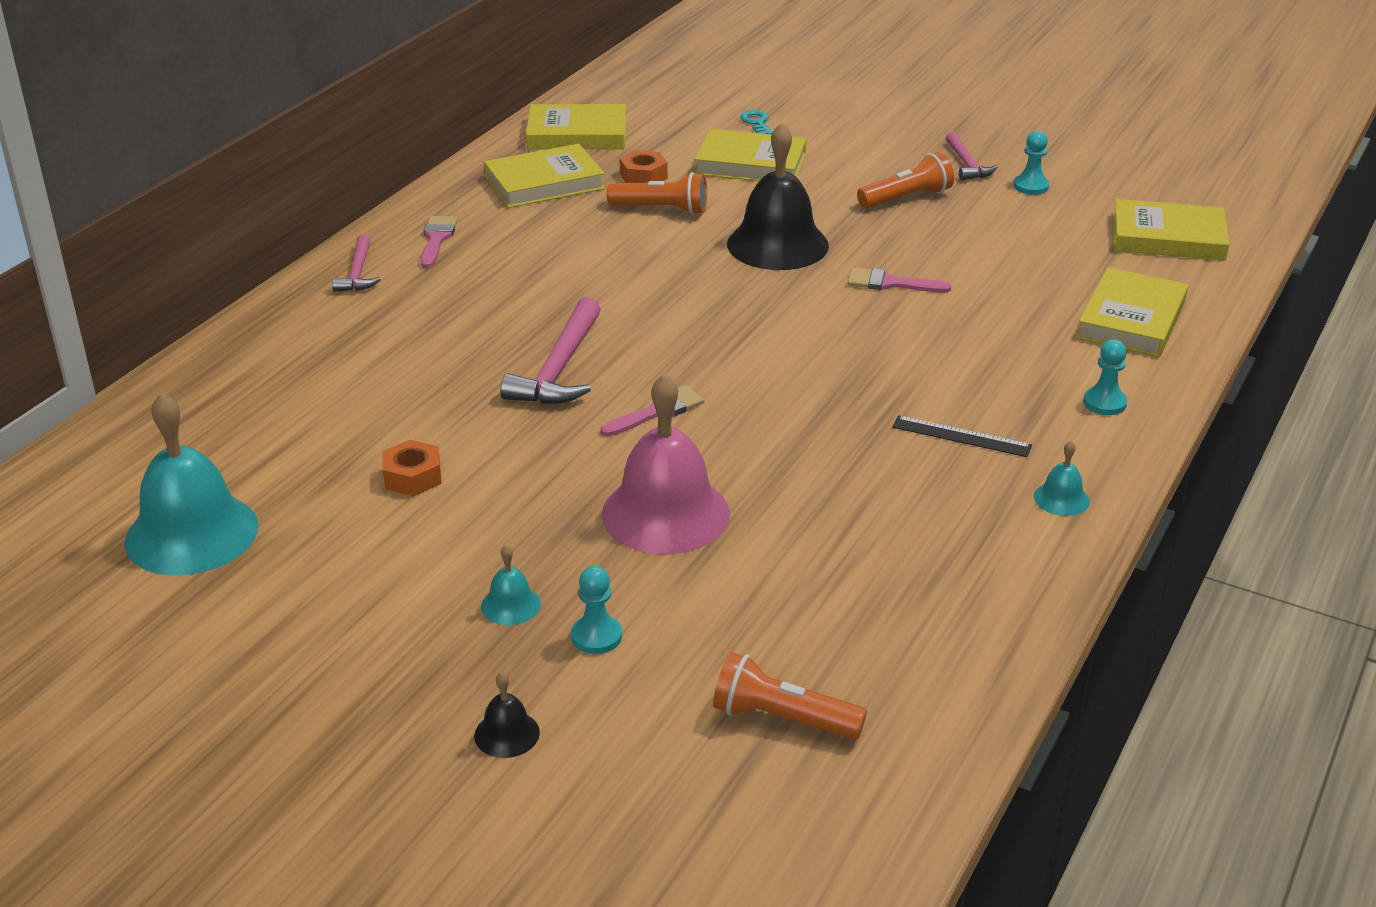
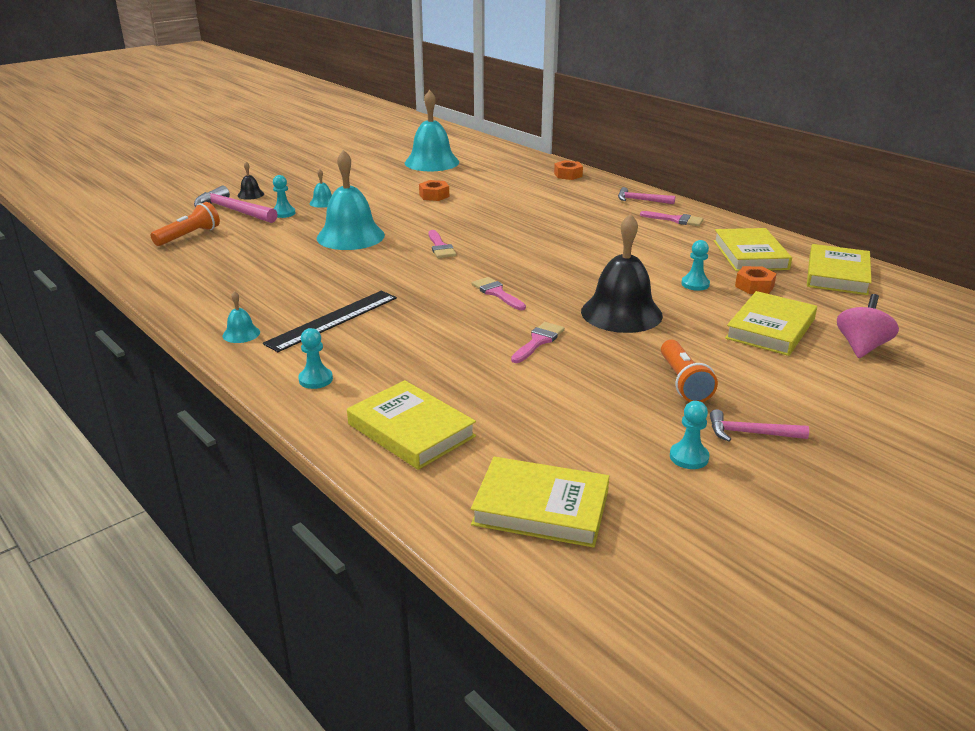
camera: 110 degrees right, 5 degrees down
pink hammer [500,297,601,404] -> pink hammer moved to [194,186,278,223]
pink bell [602,373,730,554] -> turquoise bell [317,150,385,250]
orange flashlight [607,172,707,215] -> turquoise pawn [681,240,710,291]
turquoise key [740,110,773,134] -> pink spinning top [837,294,899,358]
black ruler [892,415,1032,457] -> black ruler [263,291,397,352], size x1.63
yellow book [1113,199,1229,260] -> yellow book turned 75 degrees clockwise [471,456,609,548]
none -> pink brush [472,277,526,310]
none -> orange nut [554,160,583,180]

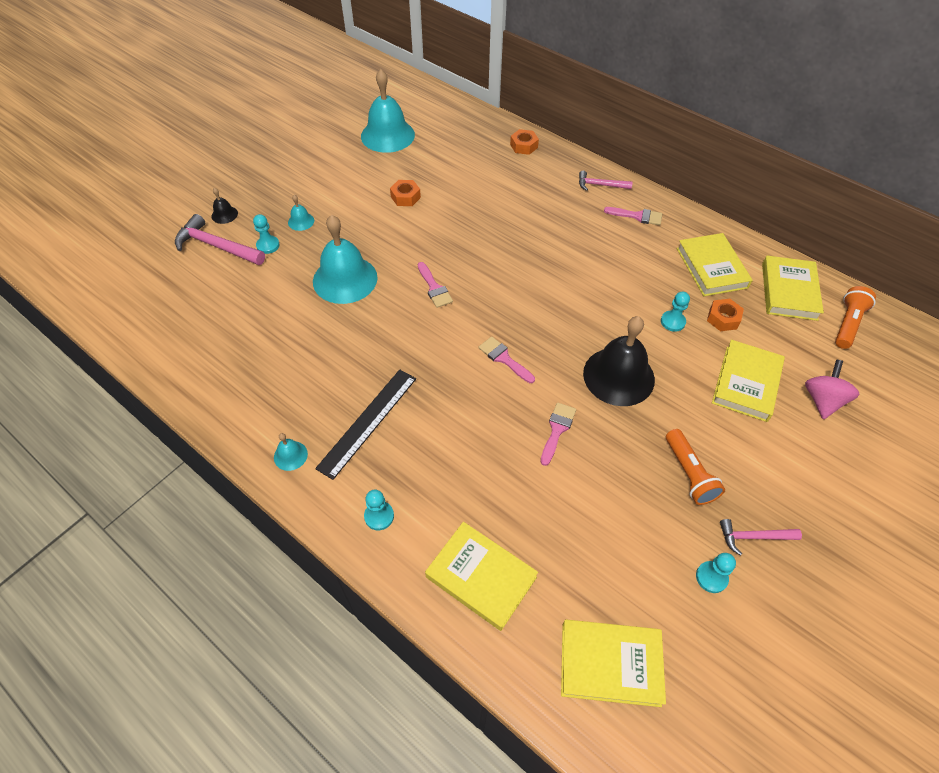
camera: 10 degrees left, 25 degrees up
orange flashlight [151,202,220,246] -> orange flashlight moved to [835,286,876,349]

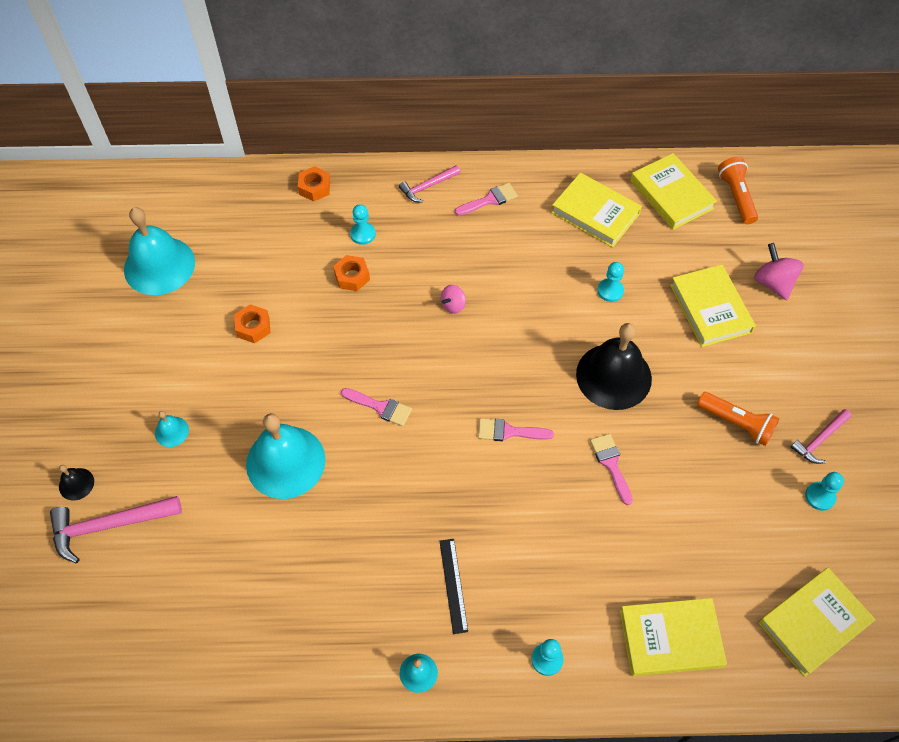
camera: 40 degrees left, 5 degrees up
turquoise pawn [253,214,280,254] -> turquoise pawn moved to [350,204,376,245]
black ruler [315,369,416,480] -> black ruler [439,539,468,634], size x0.62
orange nut [707,299,744,331] -> orange nut moved to [333,255,370,291]
none -> pink spinning top [441,285,466,314]

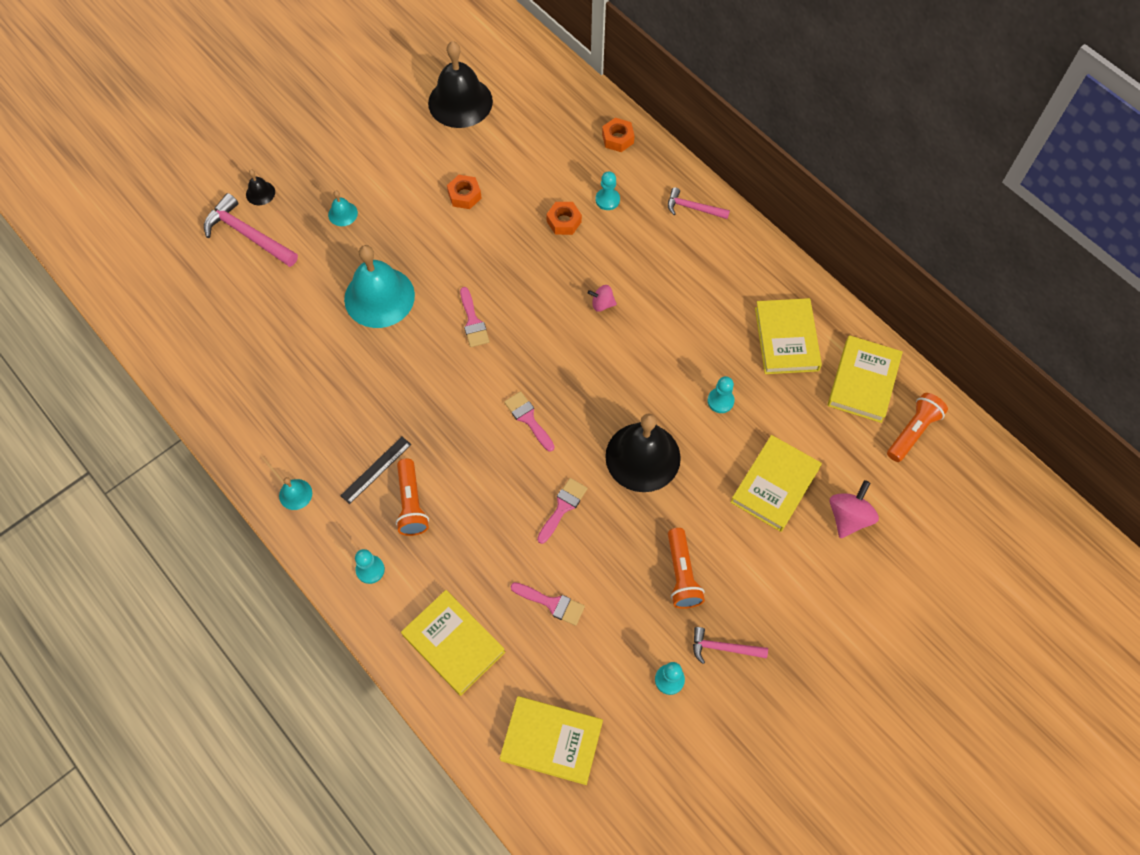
camera: 50 degrees right, 5 degrees up
turquoise bell [124,207,195,295] -> black bell [428,41,493,128]
pink brush [455,183,518,215] -> pink brush moved to [510,582,585,626]
none -> orange flashlight [396,458,429,536]

